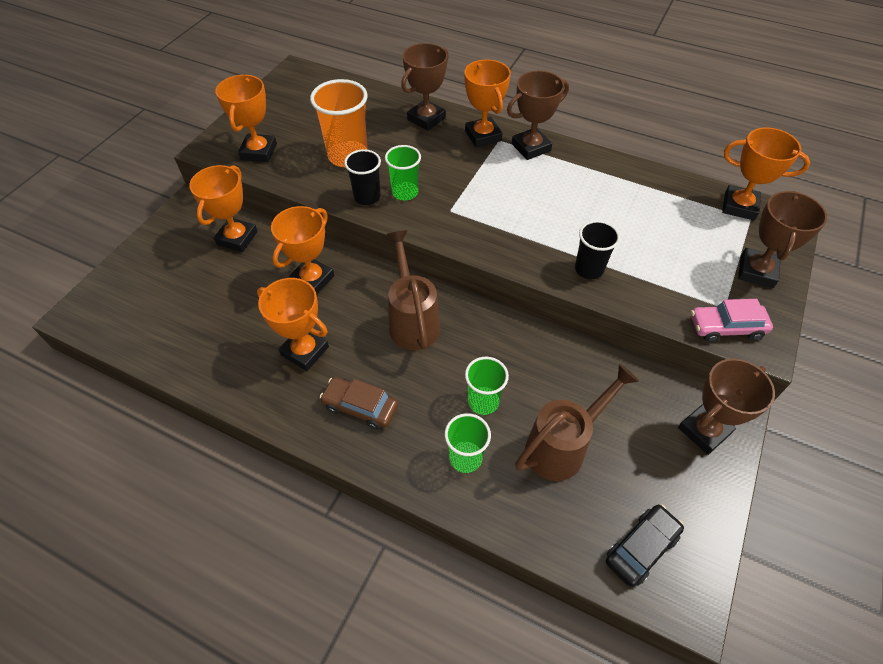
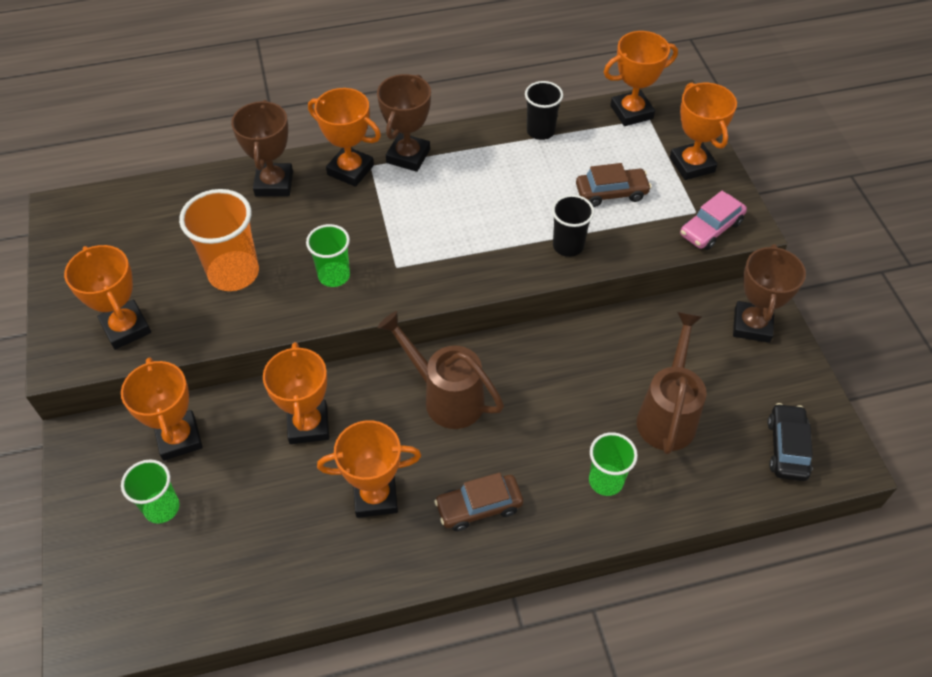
camera: 40 degrees left, 0 degrees up
black cup [344,149,381,205] -> black cup moved to [525,81,563,140]
green cup [465,357,509,415] -> green cup moved to [121,460,180,524]
brown trophy [738,191,827,288] -> orange trophy [670,83,737,180]
none -> brown car [576,163,651,207]

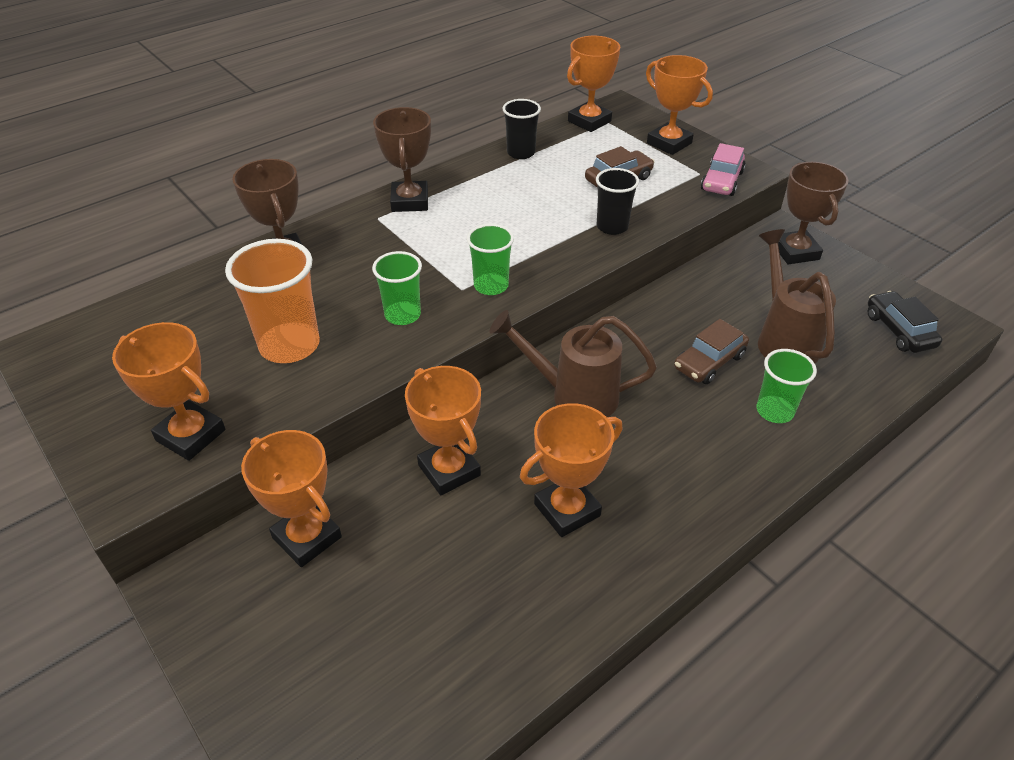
camera: 25 degrees left, 10 degrees down
green cup [121,460,180,524] -> green cup moved to [467,224,514,295]
orange trophy [308,88,381,187] -> none
brown car [434,472,523,531] -> brown car moved to [674,319,749,384]

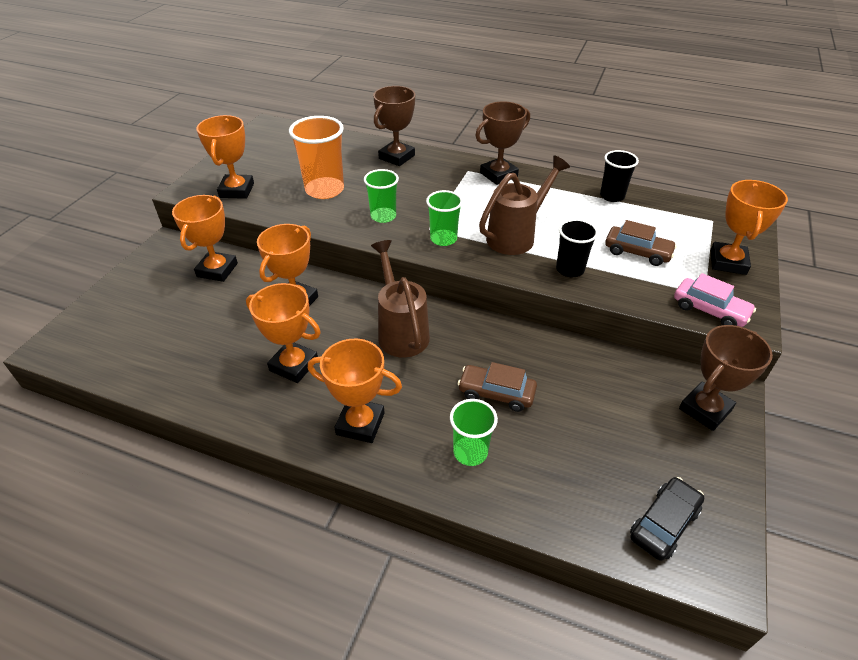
camera: 60 degrees right, 0 degrees up
orange trophy [567,36,620,132] -> orange trophy moved to [308,339,402,443]
pink car [701,143,746,196] -> pink car turned 135 degrees counterclockwise [674,273,756,327]
brown watering can [758,229,836,363] -> brown watering can moved to [479,155,570,255]

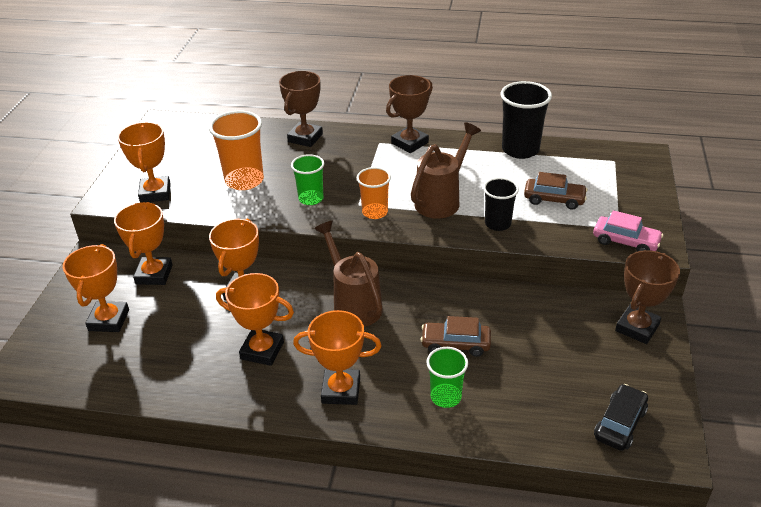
camera: 10 degrees left, 5 degrees down
green cup [426,190,463,246] -> orange cup [357,167,391,219]
black cup [600,150,639,202] -> black cup [501,81,552,159], size x1.60
orange trophy [710,180,788,275] -> orange trophy moved to [63,244,129,332]

